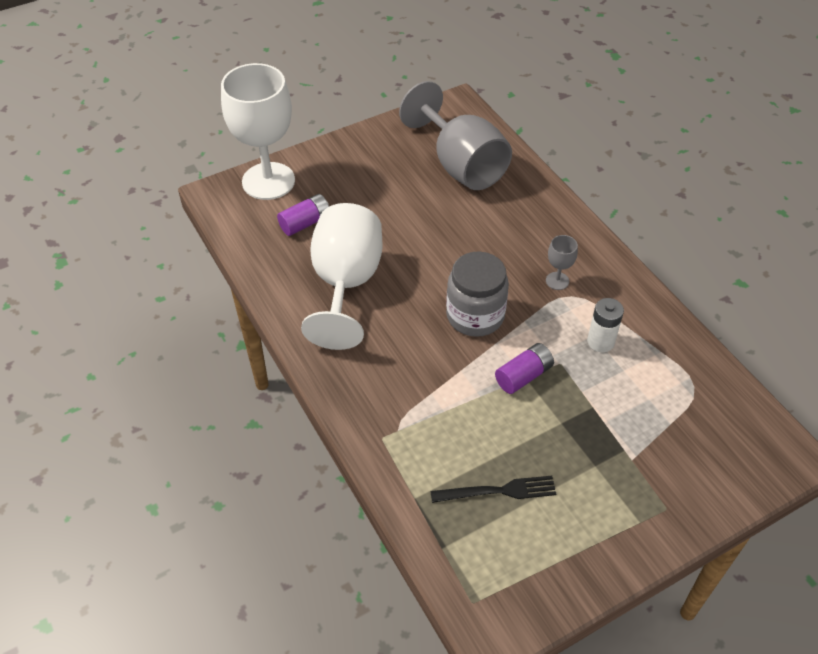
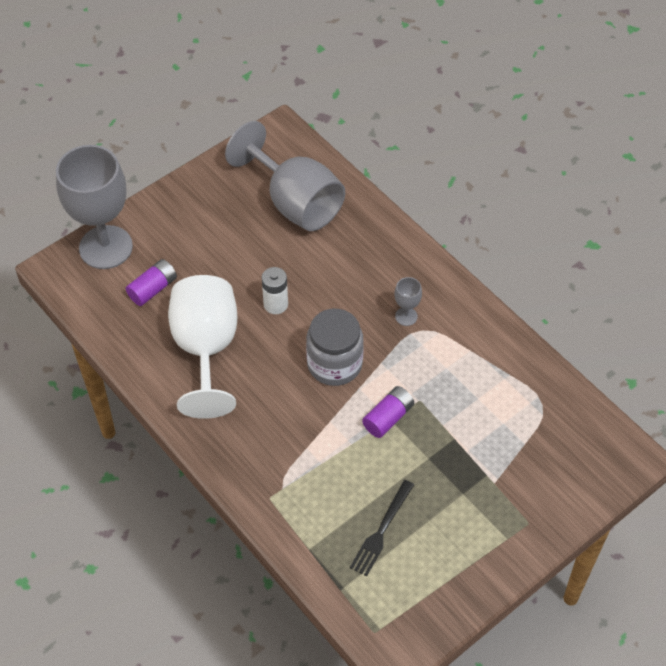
camera: 10 degrees left, 5 degrees up
white goblet [221,63,295,200] -> grey goblet [56,145,133,269]
black fork [430,476,556,503] -> black fork turned 135 degrees clockwise [350,480,414,577]
white battery [587,298,624,352] -> white battery moved to [262,267,288,314]

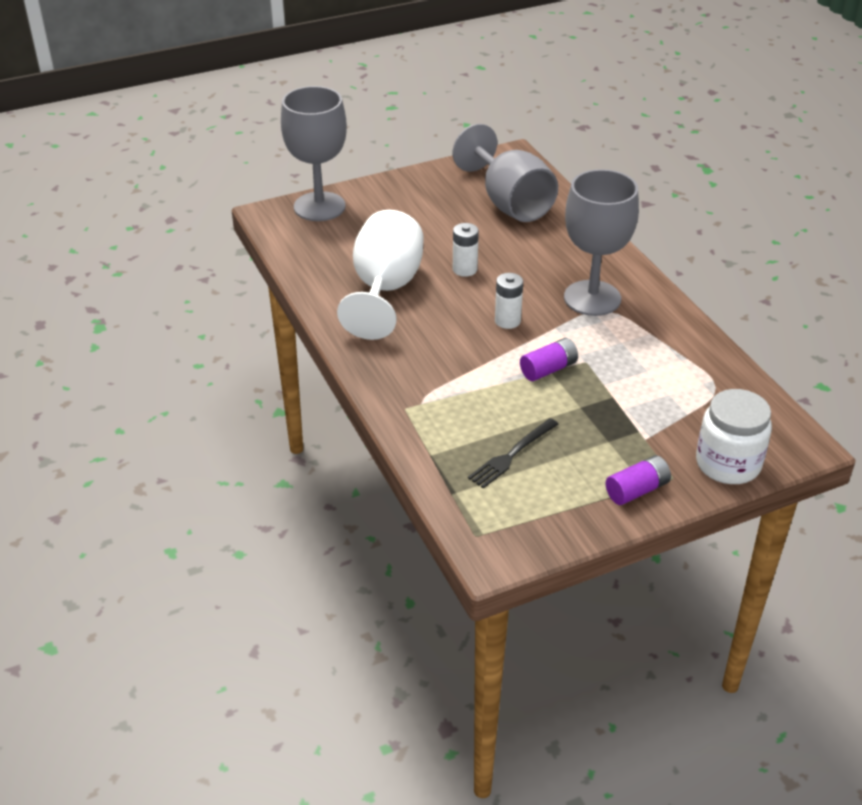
camera: 15 degrees right, 15 degrees down
purple battery [126,259,177,306] -> purple battery moved to [605,455,671,505]
grey jar [306,309,364,386] -> white battery [495,273,523,329]
grey goblet [394,277,422,326] -> grey goblet [564,169,639,316], size x2.47
none -> white jar [696,389,772,484]

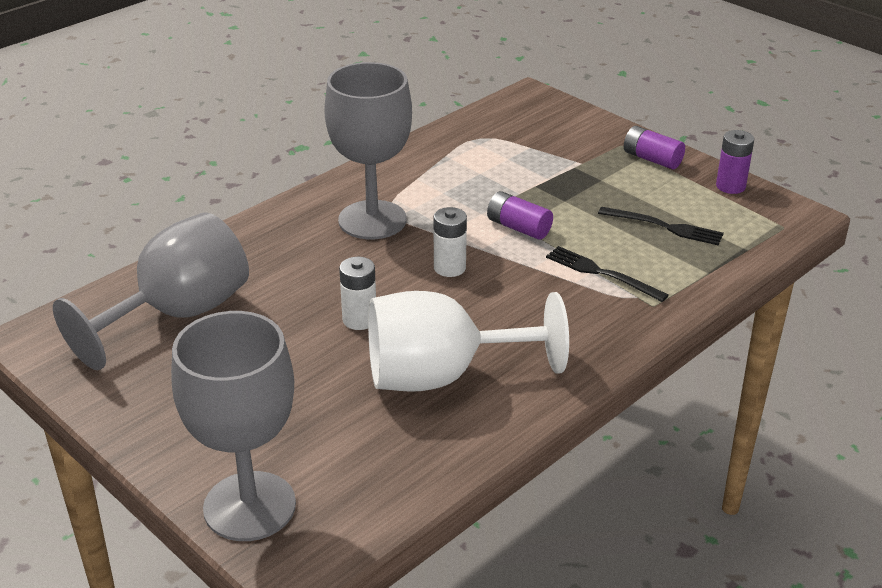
camera: 110 degrees left, 5 degrees down
white jar [696,389,772,484] -> none
none -> black fork [546,246,669,302]
none -> purple battery [716,130,754,194]

